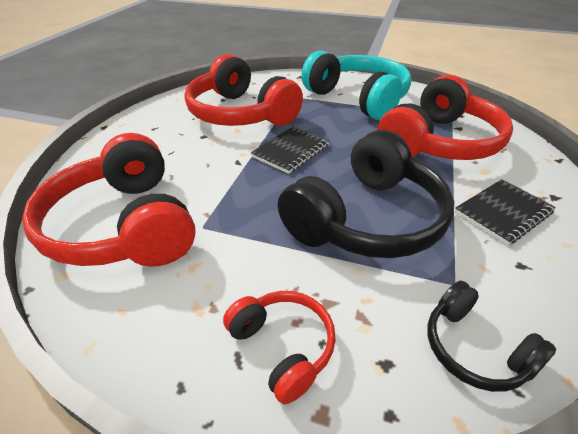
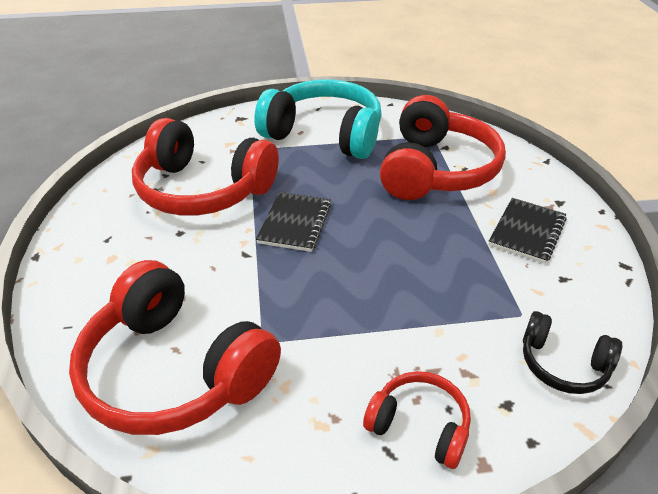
camera: 25 degrees left, 0 degrees up
black headphones [278,130,454,259] -> none

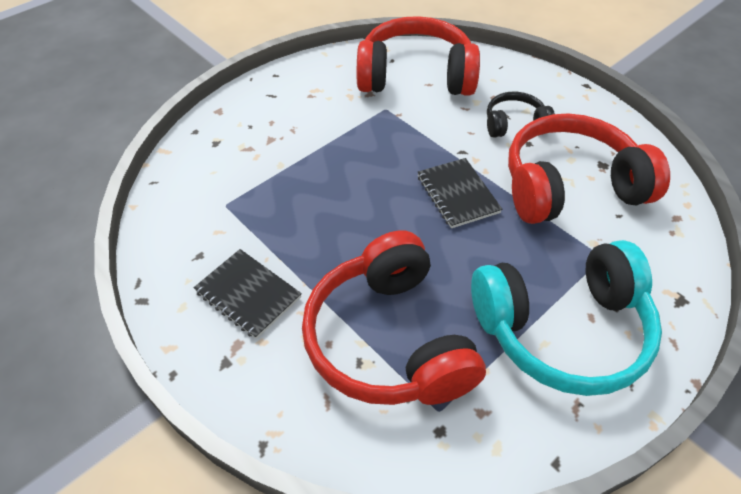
camera: 145 degrees right, 10 degrees up
red headphones [363,371,471,469] -> none
black notebook [488,198,567,264] -> black notebook turned 45 degrees counterclockwise [194,249,302,339]
black headphones [523,311,622,394] -> black headphones moved to [487,92,555,138]

